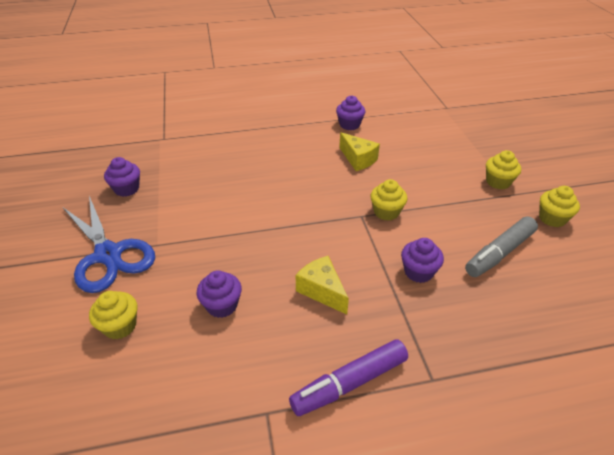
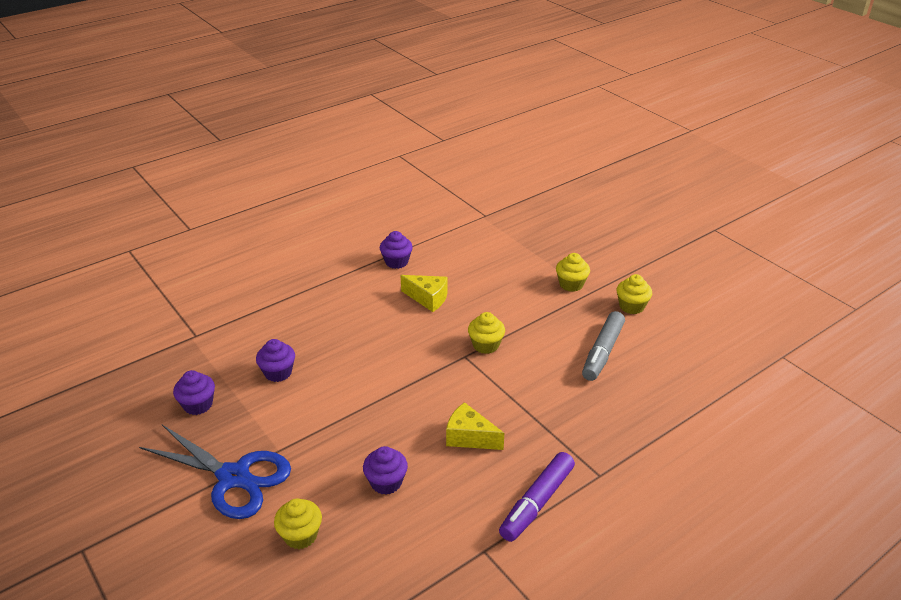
camera: 25 degrees left, 5 degrees down
purple cupcake [401,238,444,283] -> purple cupcake moved to [256,339,295,382]

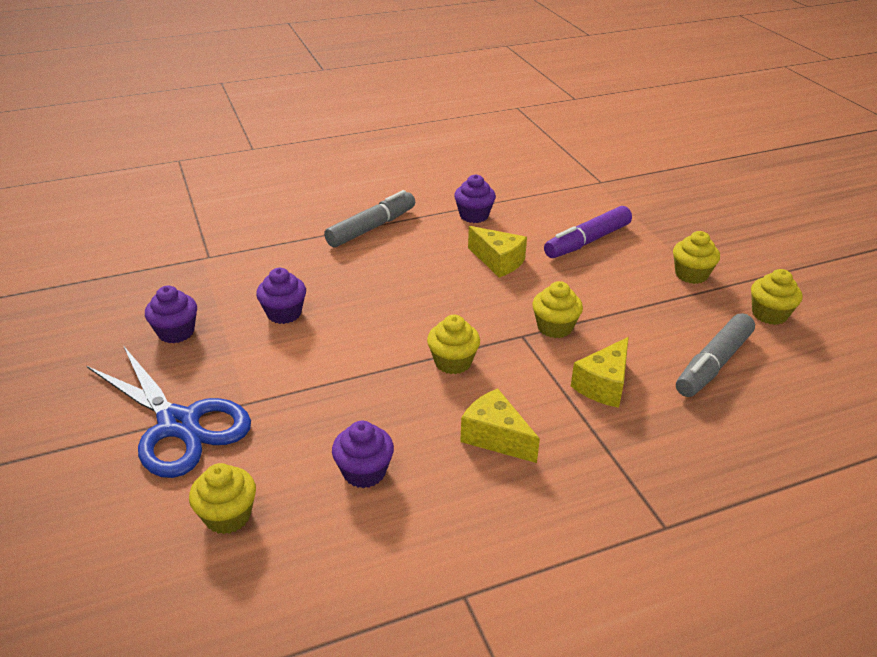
camera: 15 degrees right, 0 degrees up
purple marker [499,452,575,542] -> purple marker moved to [544,206,632,258]
none -> grey marker [324,190,415,248]
none -> yellow cupcake [427,315,480,374]
none -> yellow cheese [571,337,629,408]

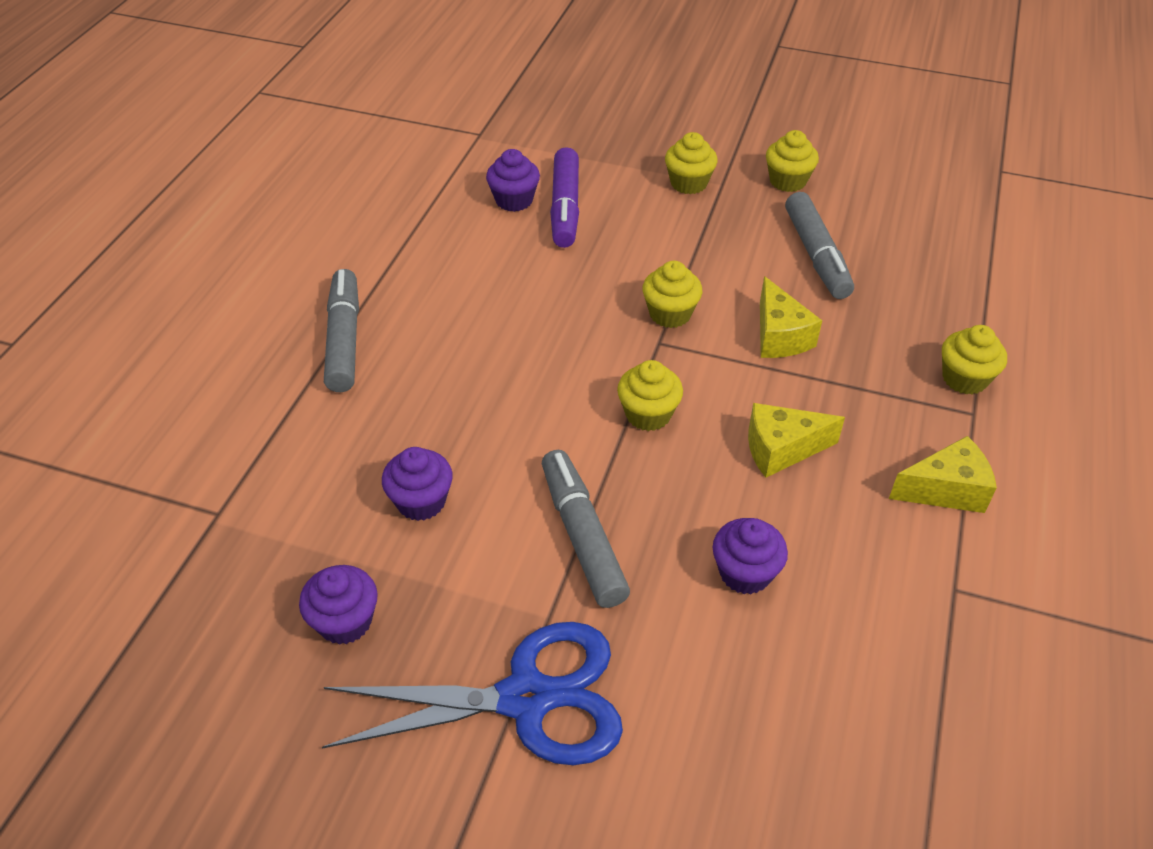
camera: 50 degrees left, 10 degrees up
yellow cupcake [189,463,256,534] -> yellow cupcake moved to [942,325,1007,395]
purple cupcake [454,174,496,223] -> purple cupcake moved to [486,149,540,212]
yellow cheese [468,226,527,278] -> yellow cheese moved to [889,436,997,513]
none -> grey marker [542,450,630,608]

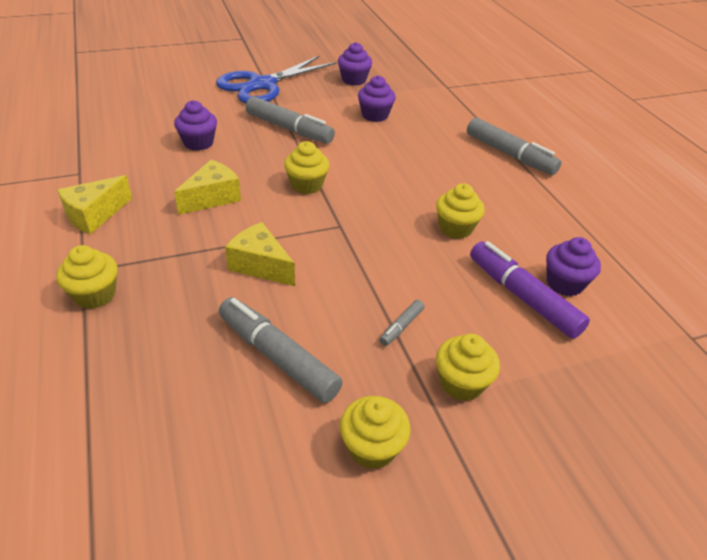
camera: 140 degrees right, 5 degrees down
yellow cupcake [642,261,702,328] -> yellow cupcake moved to [436,183,485,239]
none -> grey marker [379,300,424,346]

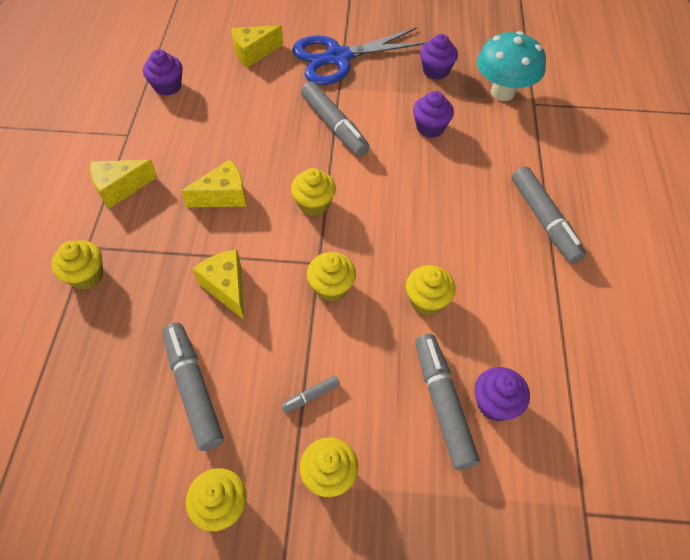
camera: 25 degrees right, 15 degrees up
purple cupcake [174,100,217,151] -> purple cupcake moved to [143,49,183,96]
purple marker [470,241,590,339] -> grey marker [415,334,480,470]
none -> yellow cheese [231,25,283,68]
none -> yellow cupcake [307,252,356,302]
none -> turquoise mushroom [477,31,546,101]

